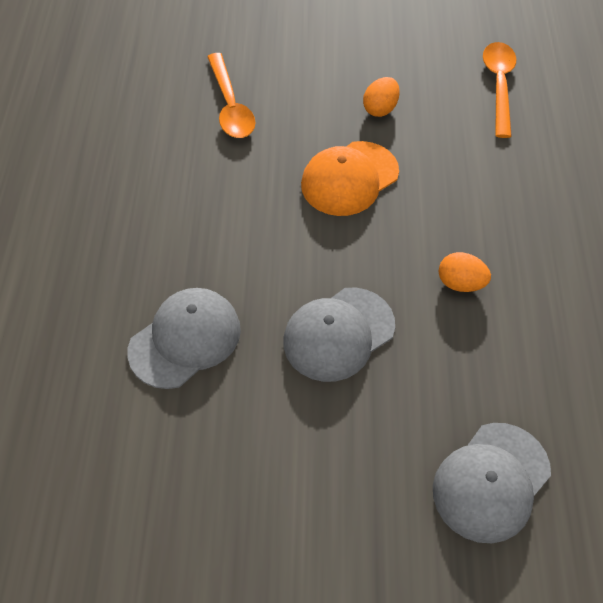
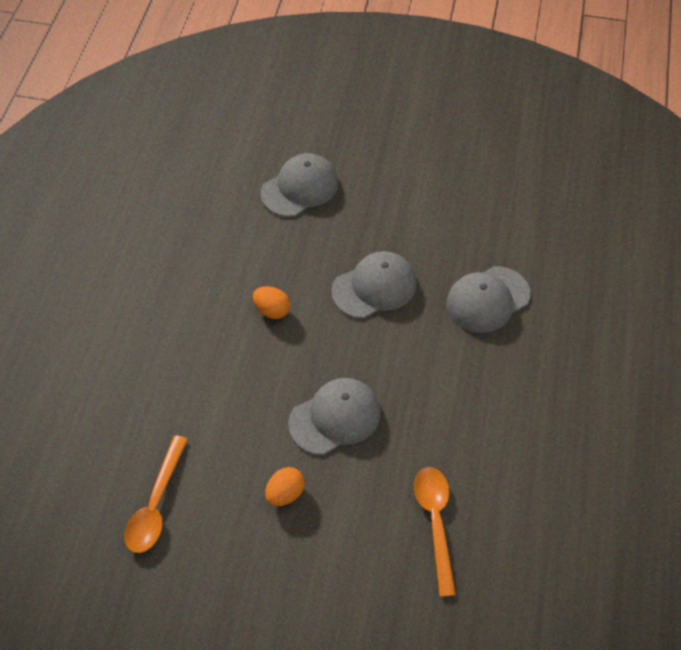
camera: 170 degrees left, 0 degrees up
orange cap [301,141,399,216] -> grey cap [288,378,381,455]

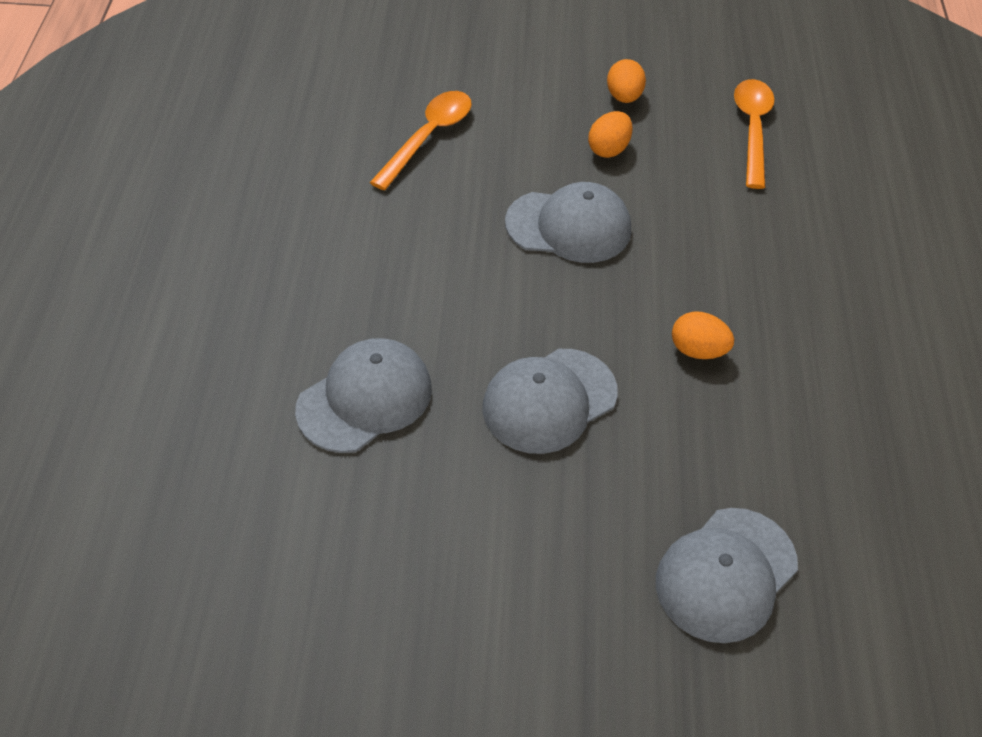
camera: 170 degrees right, 5 degrees down
grey cap [288,378,381,455] -> grey cap turned 135 degrees counterclockwise [505,182,631,263]
orange spoon [414,467,456,597] -> orange spoon turned 135 degrees counterclockwise [370,91,472,190]
none -> orange egg [607,59,646,103]

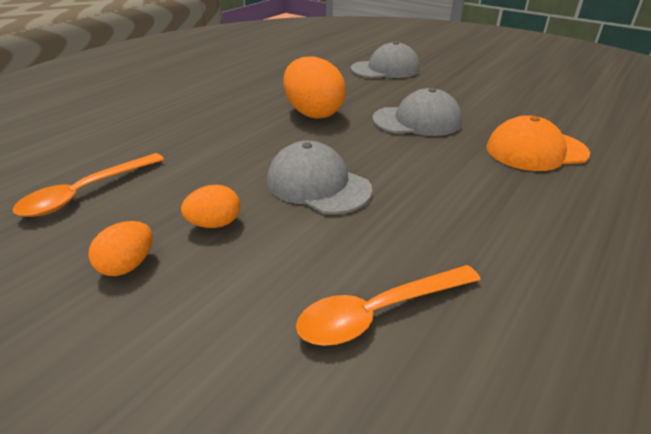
camera: 145 degrees left, 15 degrees down
grey cap [295,338,432,453] -> orange cap [486,115,590,171]
orange egg [672,312,734,359] -> orange egg [284,57,346,119], size x1.90

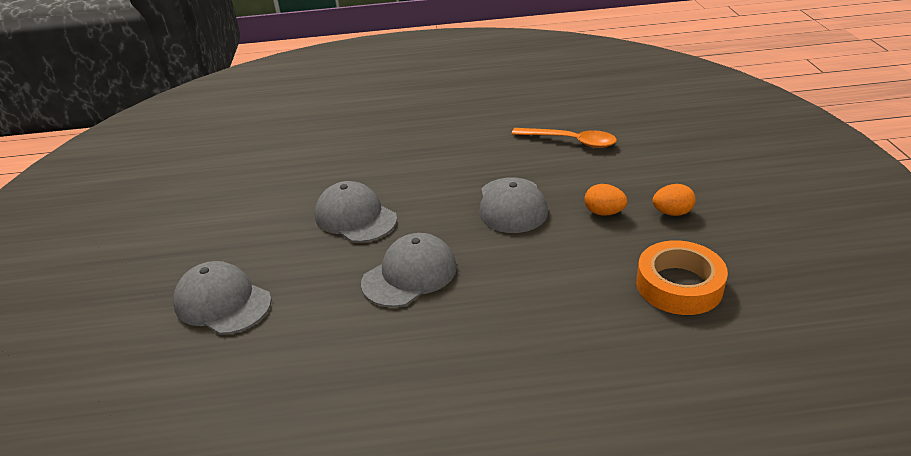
camera: 130 degrees left, 0 degrees up
orange spoon [13,153,164,217] -> orange tape [636,240,728,315]
orange egg [284,57,346,119] -> grey cap [361,233,457,307]
orange cap [486,115,590,171] -> none

